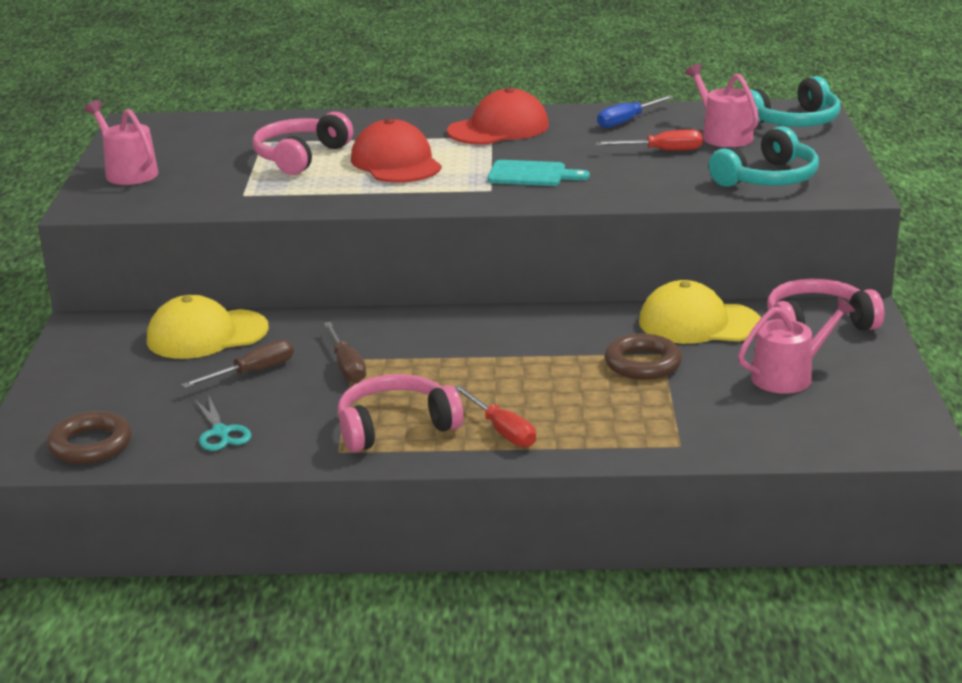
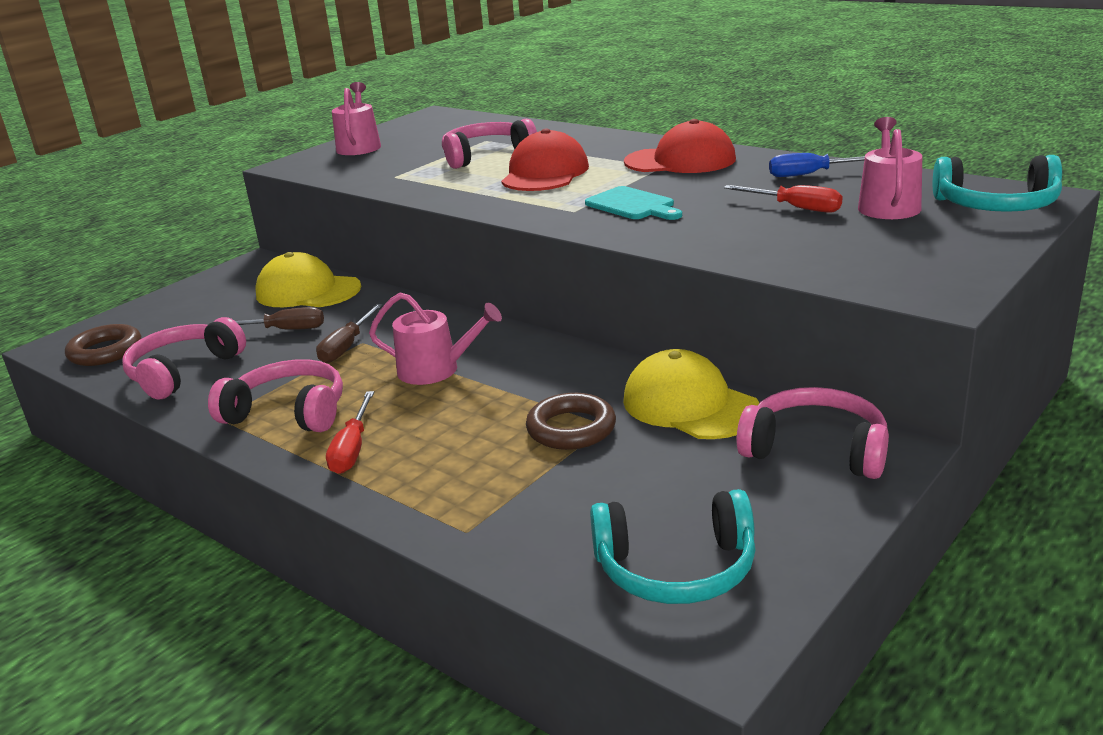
camera: 40 degrees right, 0 degrees up
turquoise scissors [195,397,251,451] -> pink headphones [122,317,246,400]
turquoise headphones [709,126,819,187] -> turquoise headphones moved to [590,489,755,604]
pink watering can [738,297,855,394] -> pink watering can moved to [369,293,502,385]

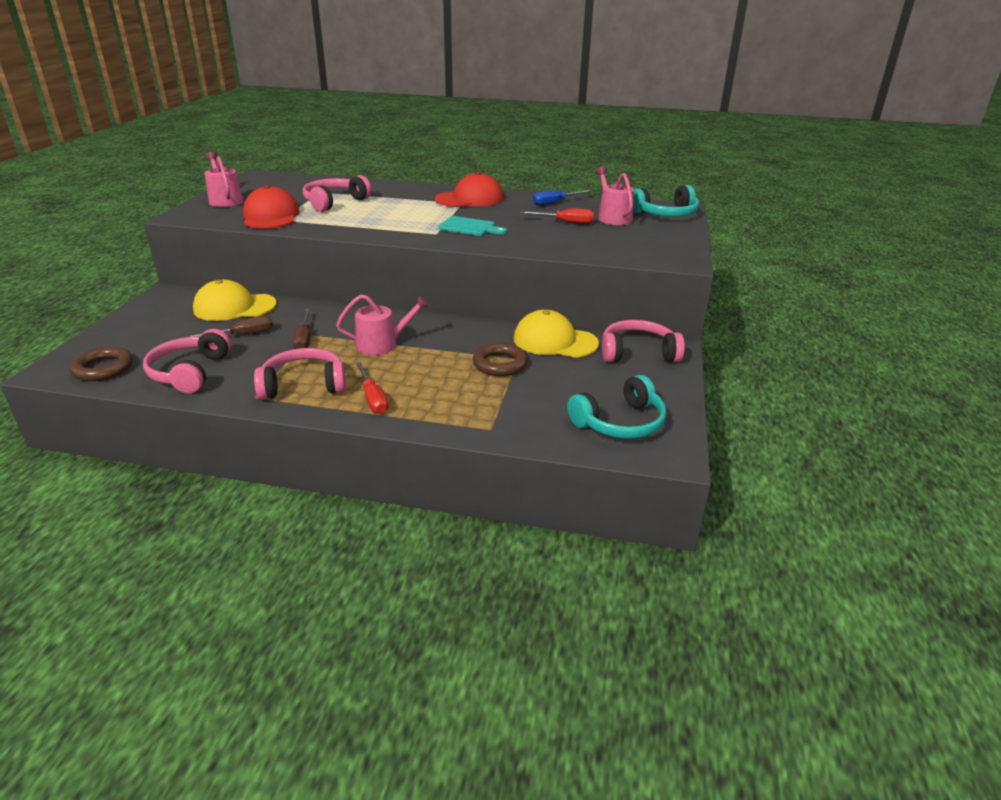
camera: 30 degrees left, 5 degrees up
red cap [501,129,589,191] -> red cap moved to [243,185,300,229]

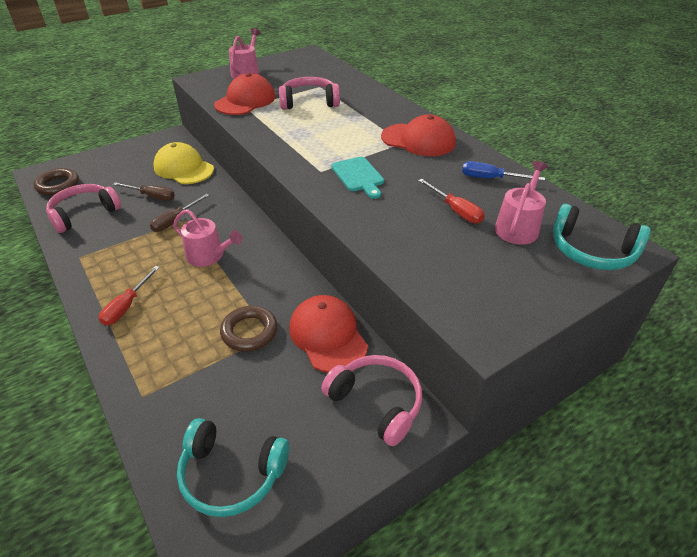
camera: 45 degrees right, 10 degrees up
pink headphones [254,348,346,400] -> none
yellow cap [514,309,599,358] -> red cap [289,295,368,373]

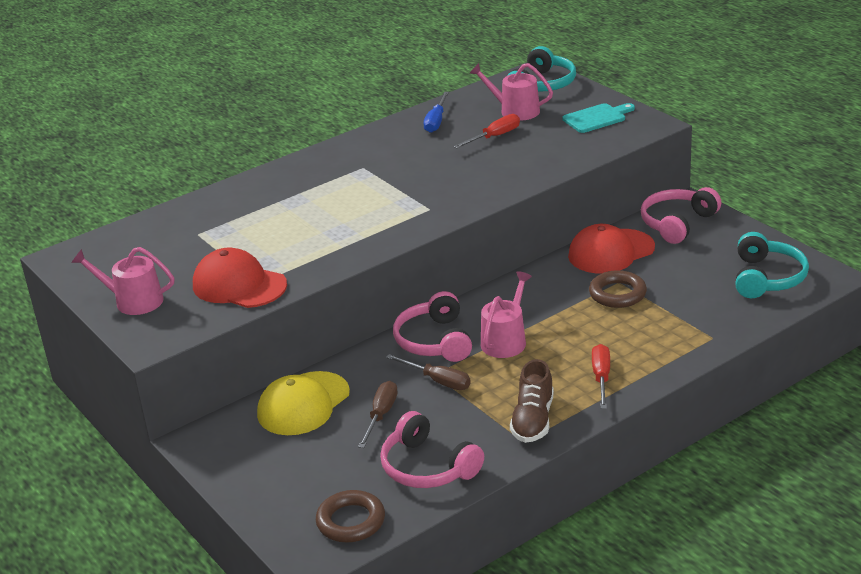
camera: 90 degrees left, 10 degrees down
red screwdriver [99,266,160,326] -> red screwdriver turned 105 degrees counterclockwise [592,344,610,409]
pink headphones [279,77,340,110] -> pink headphones moved to [393,291,472,362]
turquoise cutting board [331,157,384,199] -> turquoise cutting board moved to [563,103,635,133]
red cap [381,115,456,156] -> none
none -> brown shoe [510,359,554,443]

